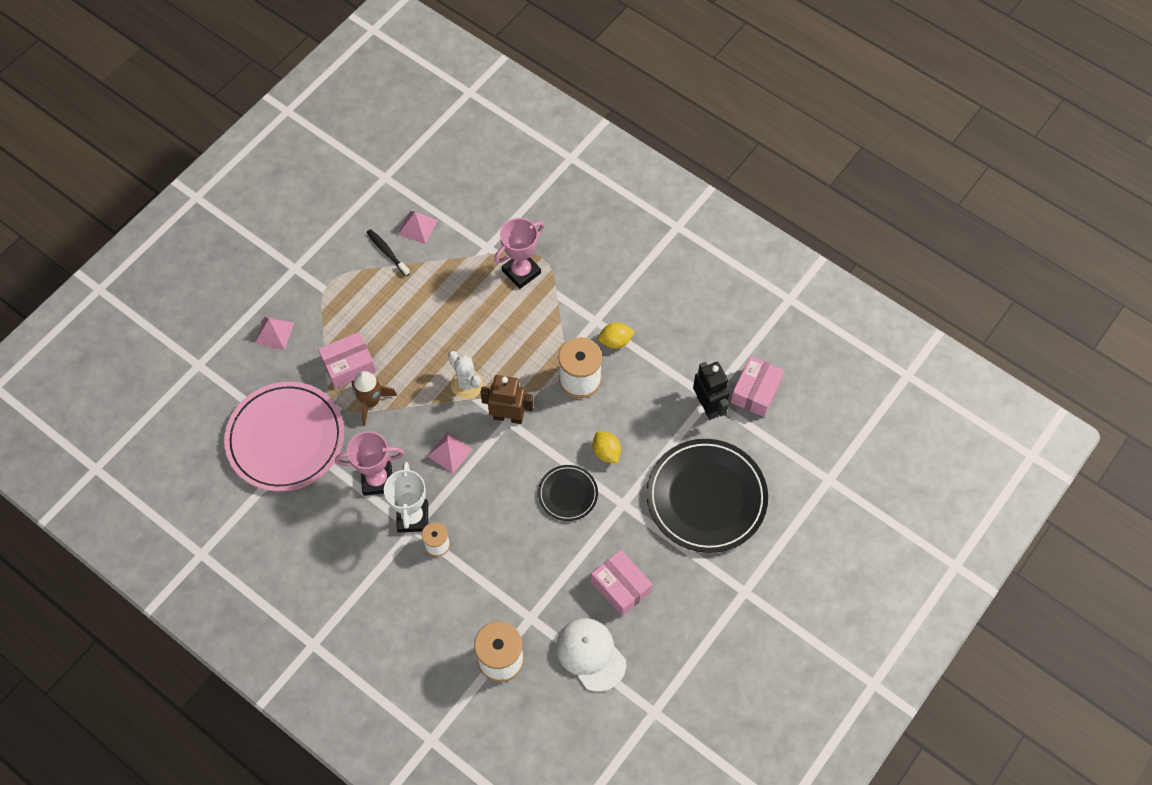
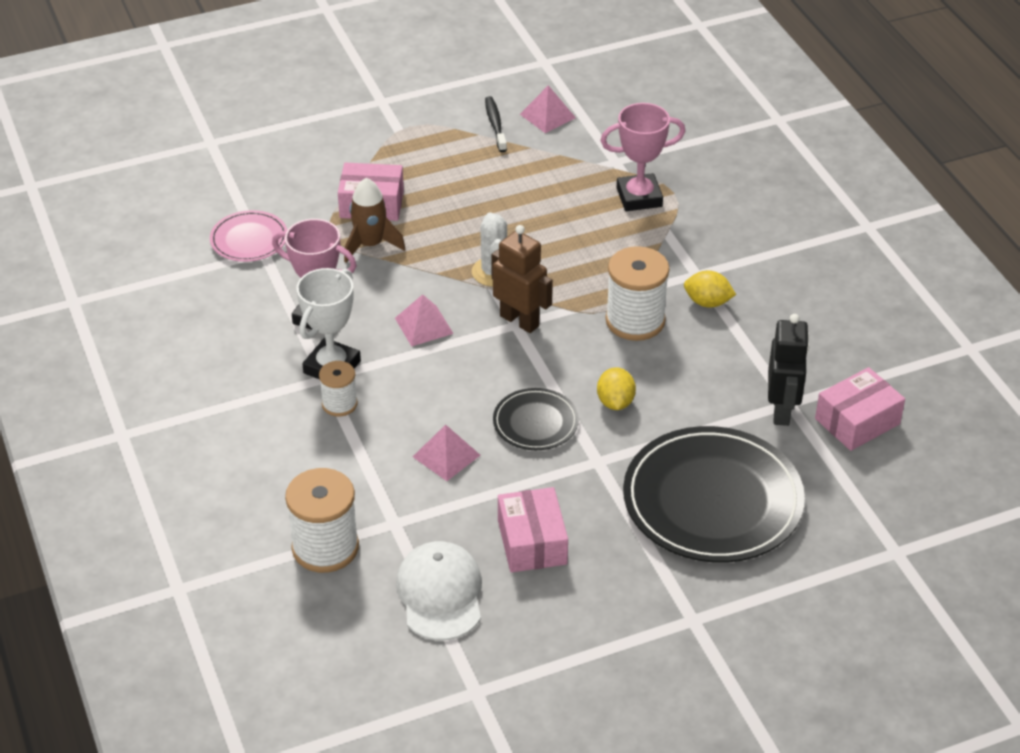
camera: 30 degrees right, 20 degrees down
pink plate [224,382,344,491] -> pink plate [210,210,287,262], size x0.50
pink pyramid [255,317,294,350] -> pink pyramid moved to [413,424,480,481]

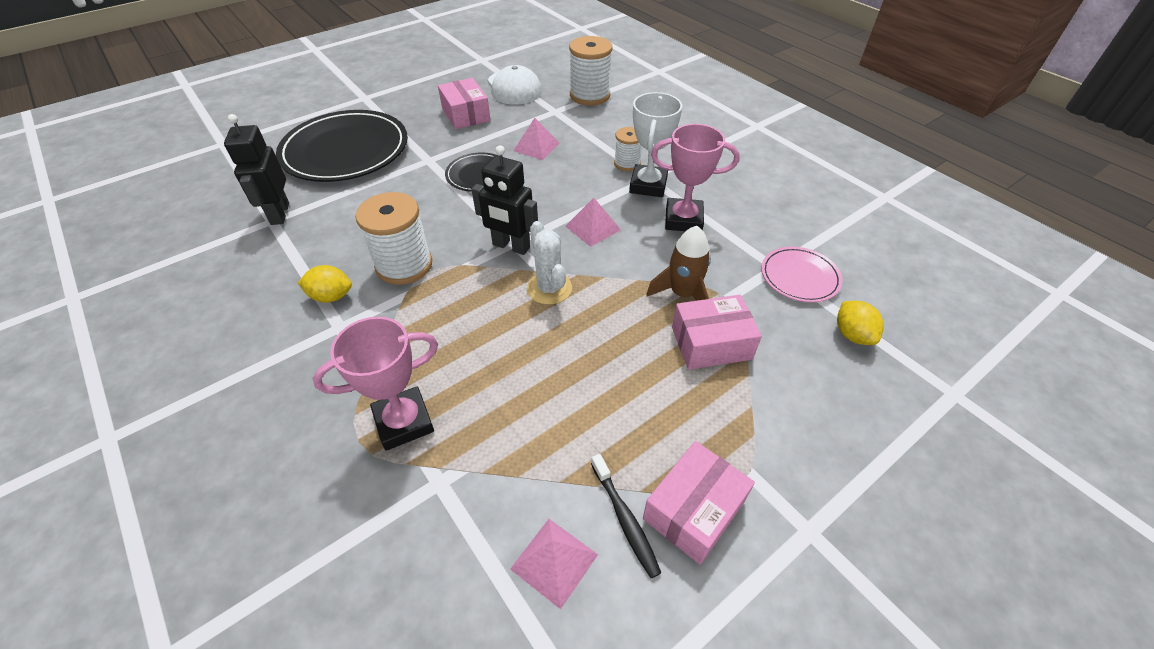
camera: 165 degrees right, 5 degrees up
brown robot [491,225,553,333] -> black robot [472,145,538,255]
yellow lemon [597,367,636,410] -> yellow lemon moved to [837,301,884,345]
pink box [815,367,905,451] -> pink box moved to [643,441,755,564]

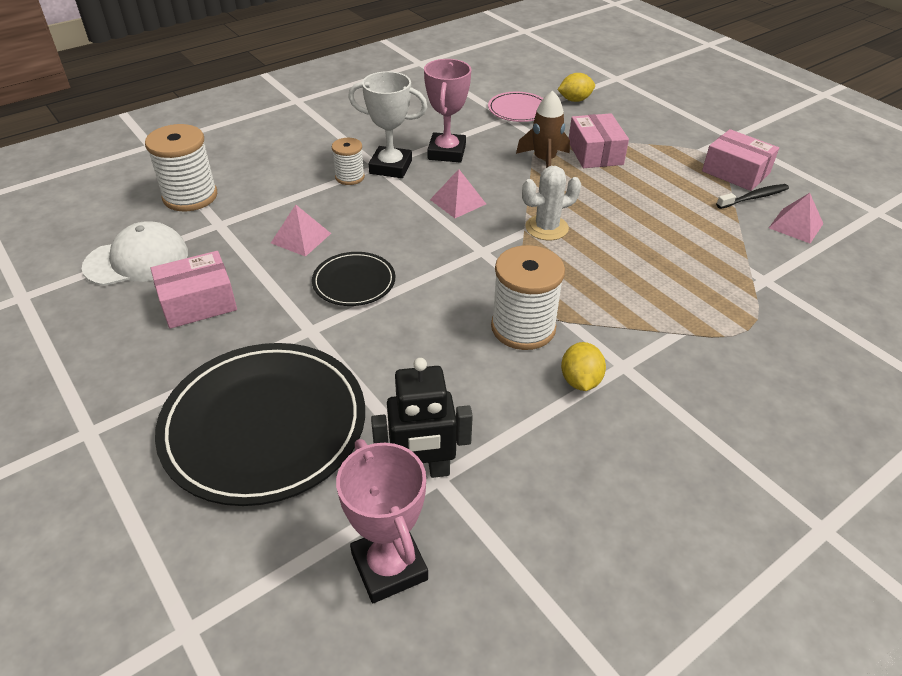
camera: 90 degrees left, 5 degrees down
pink trophy [313,317,438,451] -> pink trophy moved to [336,439,428,603]
black robot [472,145,538,255] -> none

